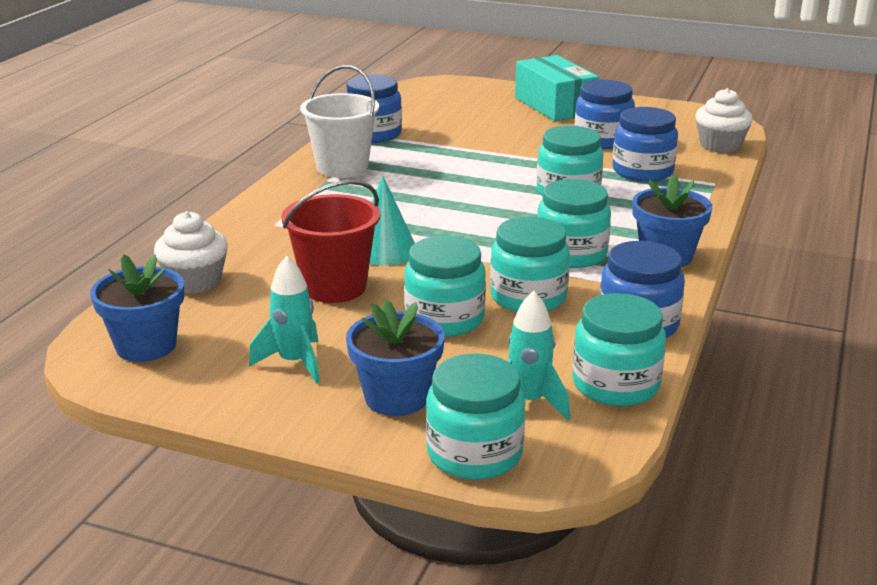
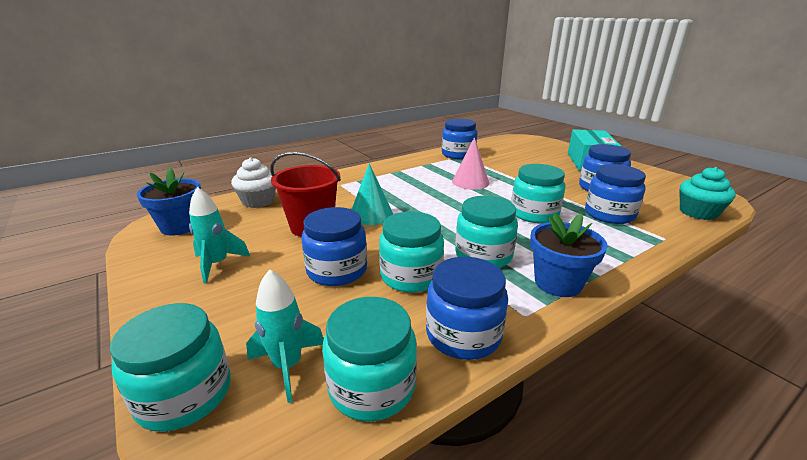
camera: 35 degrees right, 0 degrees up
white bucket [300,65,379,178] -> none
blue flower pot [346,299,444,416] -> none
turquoise jar [404,236,486,337] -> blue jar [301,207,367,286]
white cupcake [695,88,753,153] -> turquoise cupcake [680,167,736,220]
none -> pink cone [452,137,489,190]

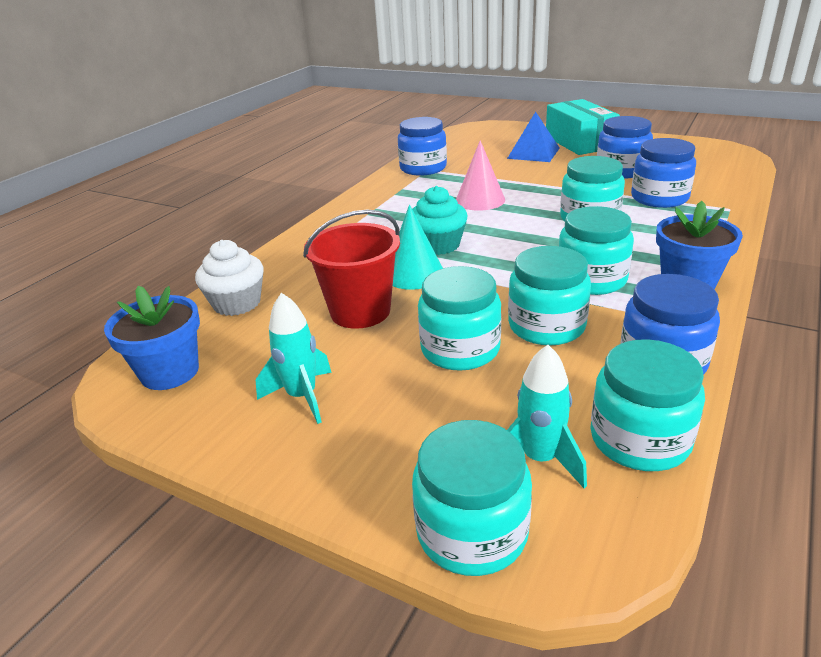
camera: 25 degrees left, 5 degrees up
blue jar [301,207,367,286] -> turquoise jar [418,266,502,371]
turquoise cupcake [680,167,736,220] -> turquoise cupcake moved to [412,186,467,255]
none -> blue pyramid [507,112,560,162]

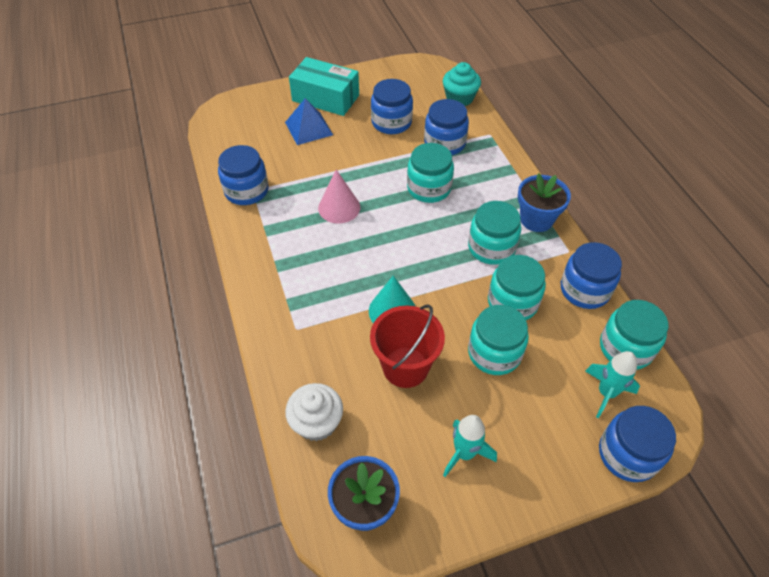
camera: 50 degrees left, 20 degrees up
turquoise cupcake [412,186,467,255] -> turquoise cupcake moved to [443,62,481,106]
turquoise jar [412,420,532,576] -> blue jar [599,406,676,482]

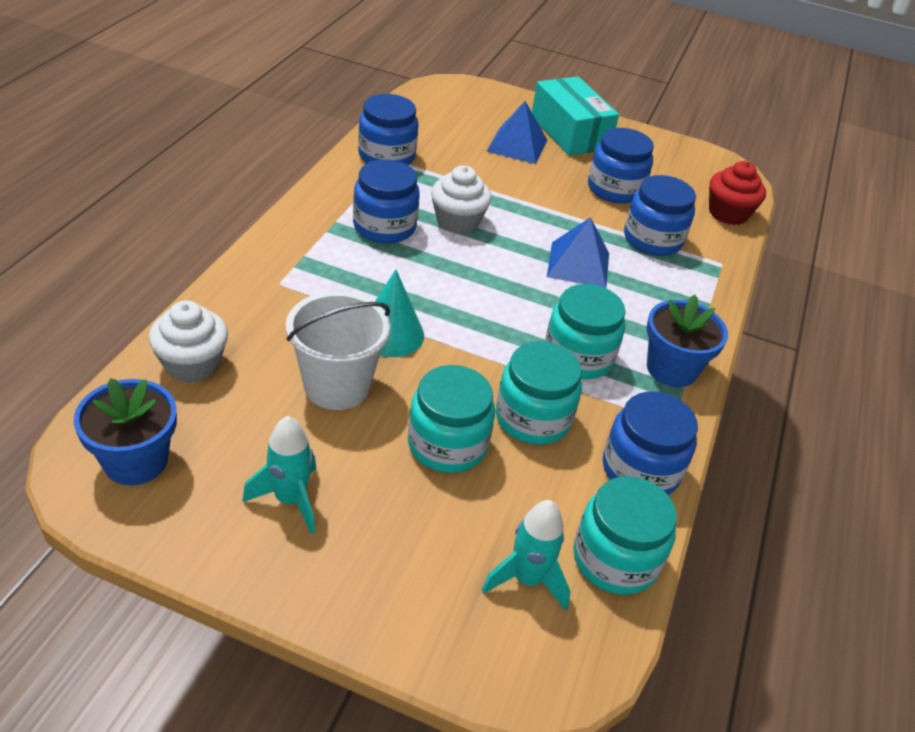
camera: 35 degrees right, 10 degrees down
pink cone [318,169,360,224] -> white cupcake [431,165,492,234]
red bucket [370,304,445,388] -> white bucket [286,291,391,410]
turquoise jar [407,143,454,203] -> blue pyramid [547,217,609,288]
turquoise cupcake [443,62,481,106] -> red cupcake [709,161,766,225]
blue jar [599,406,676,482] -> blue jar moved to [353,159,420,244]

